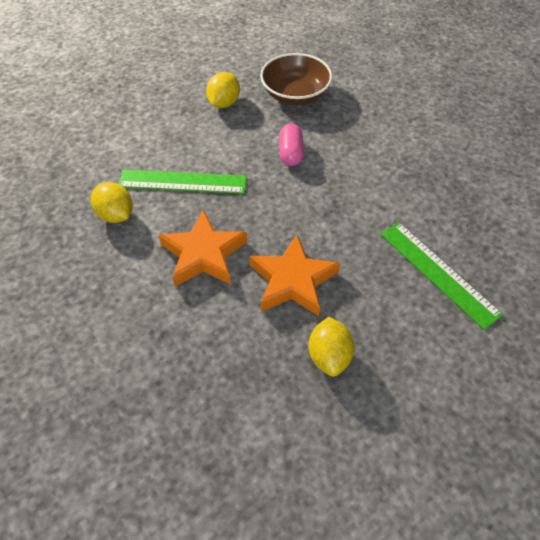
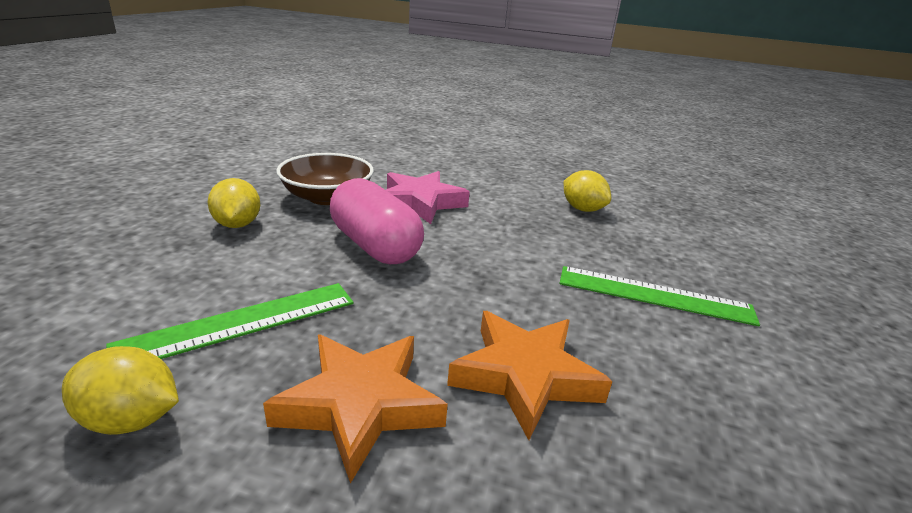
camera: 40 degrees left, 25 degrees down
pink capsule [279,124,304,166] -> pink capsule [330,178,424,264], size x1.76
yellow lemon [308,317,355,377] -> yellow lemon moved to [564,170,611,212]
none -> pink star [386,171,470,224]

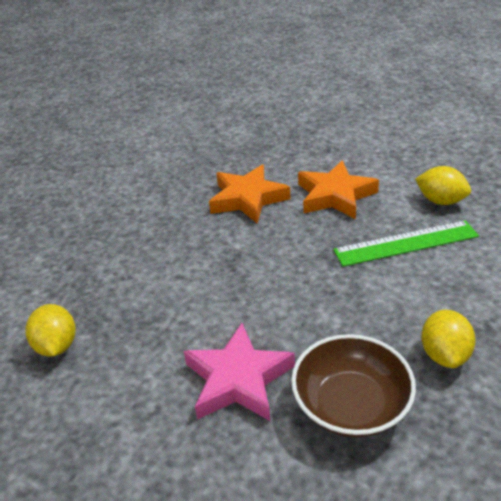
camera: 155 degrees left, 10 degrees up
pink capsule [330,178,424,264] -> none
green ruler [560,266,760,326] -> none

